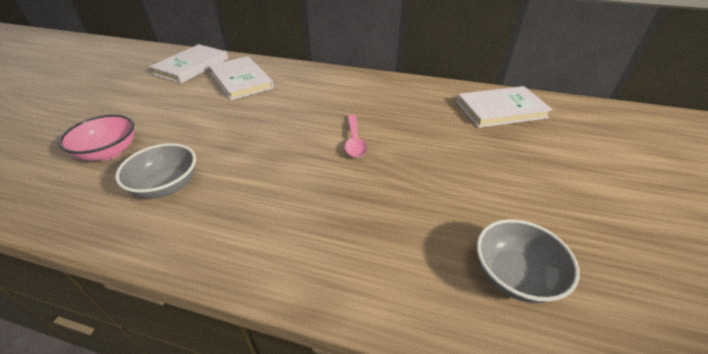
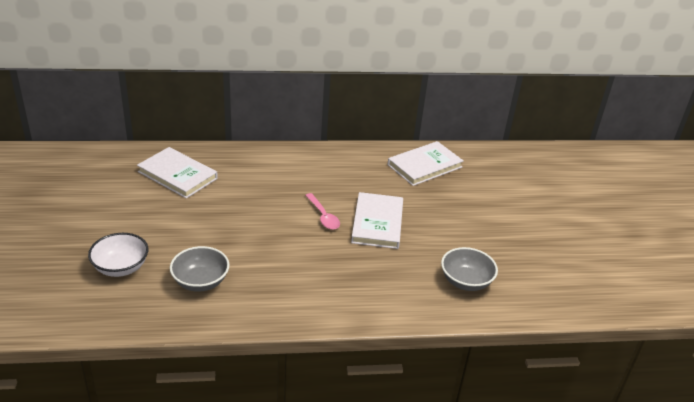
camera: 25 degrees left, 5 degrees down
pink bowl [59,115,134,161] -> white bowl [88,233,148,277]
white book [149,44,228,83] -> white book moved to [351,192,403,249]

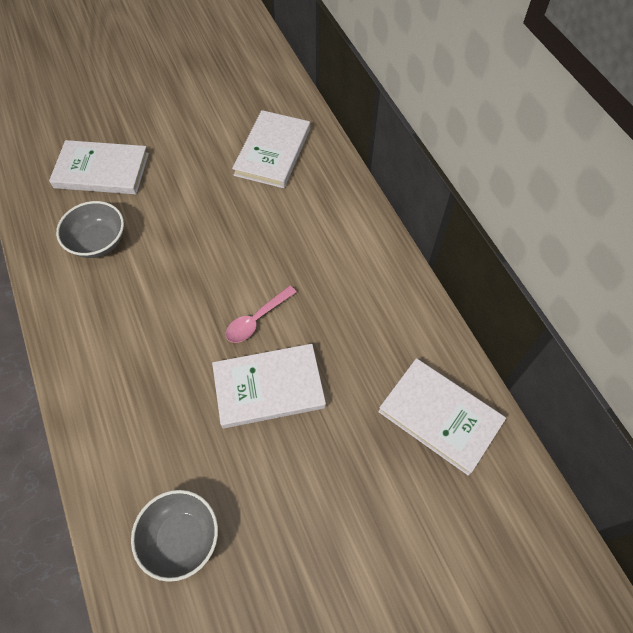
camera: 75 degrees right, 25 degrees up
white bowl [88,233,148,277] -> white book [49,140,149,194]

